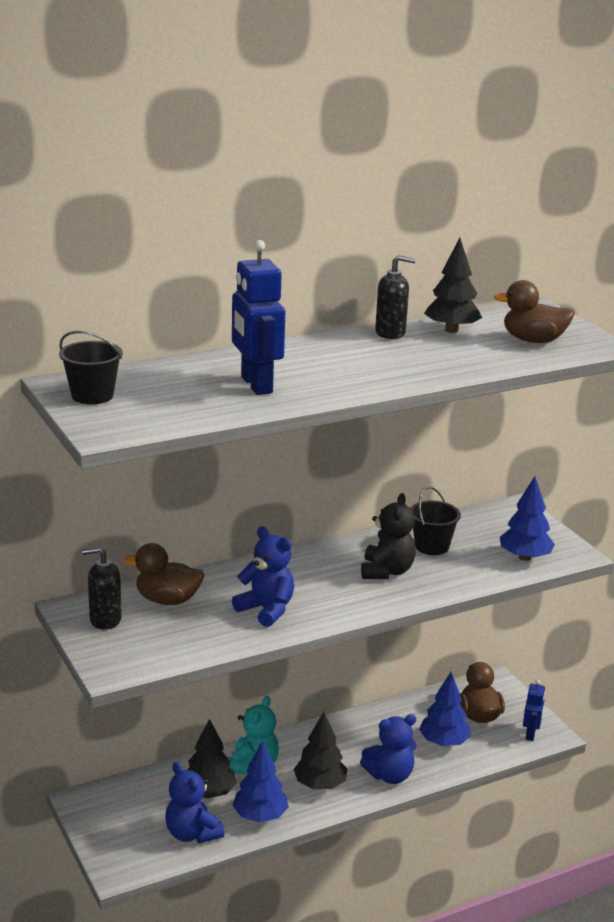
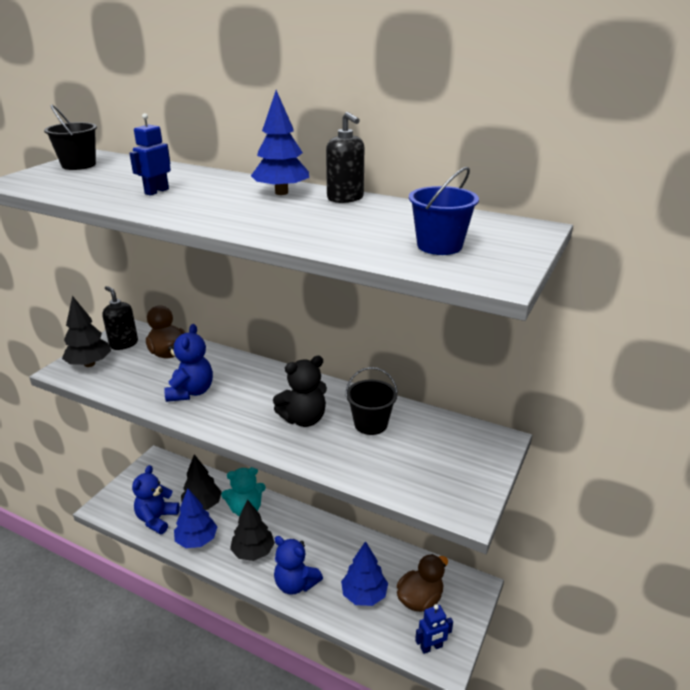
camera: 55 degrees right, 5 degrees up
blue robot [232,240,285,395] -> blue robot [129,113,171,196], size x0.56
black tree [424,238,482,333] -> black tree moved to [62,296,111,367]
brown duck [494,280,575,343] -> blue bucket [409,167,479,255]
blue tree [500,476,555,561] -> blue tree moved to [251,90,309,195]

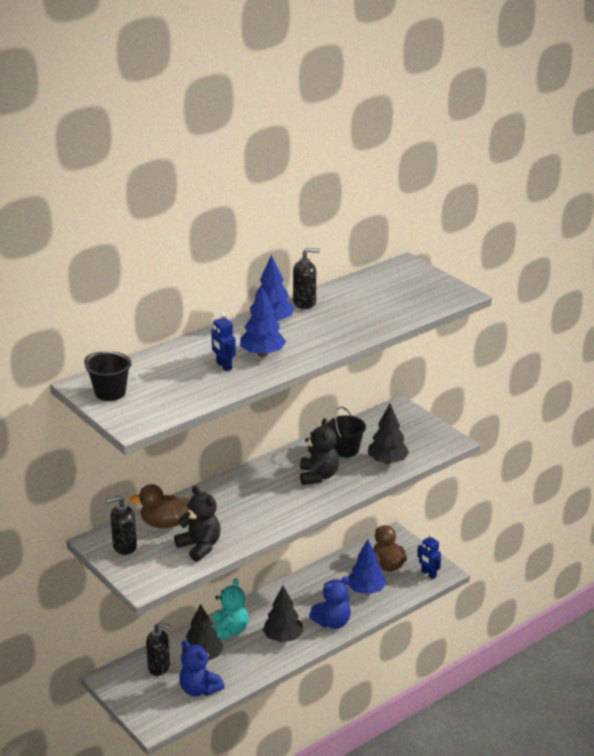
camera: 65 degrees left, 0 degrees up
black tree [62,296,111,367] -> black tree moved to [368,404,409,464]
blue teddy bear [164,324,213,402] -> none
blue tree [174,488,217,548] -> blue tree moved to [240,286,286,357]
blue bucket [409,167,479,255] -> none
blue robot [415,604,453,654] -> blue robot turned 135 degrees clockwise [417,534,441,579]
none -> black soap dispenser [146,622,171,676]
none -> black teddy bear [174,486,221,562]

